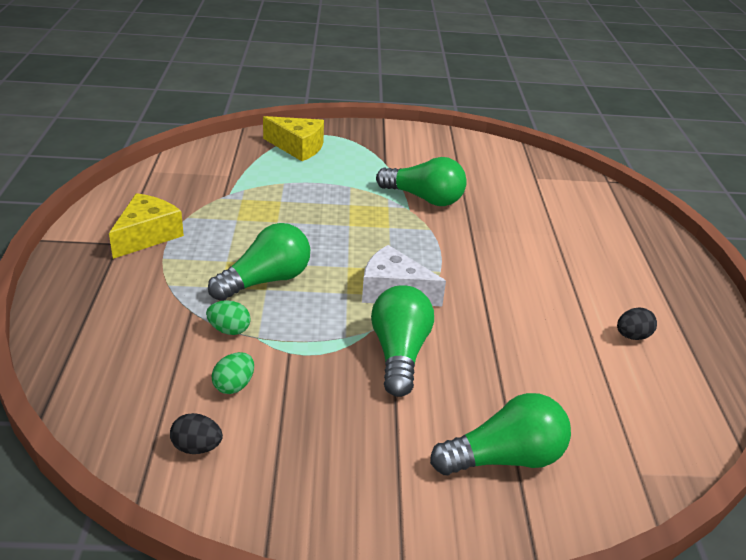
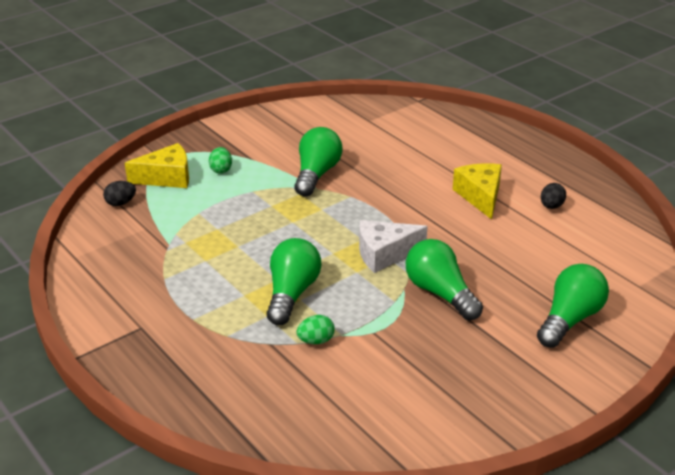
camera: 35 degrees left, 0 degrees up
yellow cheese [109,193,184,259] -> yellow cheese moved to [453,163,502,219]
black egg [170,413,223,454] -> black egg moved to [103,181,136,206]
green egg [212,352,254,394] -> green egg moved to [209,147,232,174]
green light bulb [376,157,467,206] -> green light bulb turned 60 degrees counterclockwise [294,127,343,196]

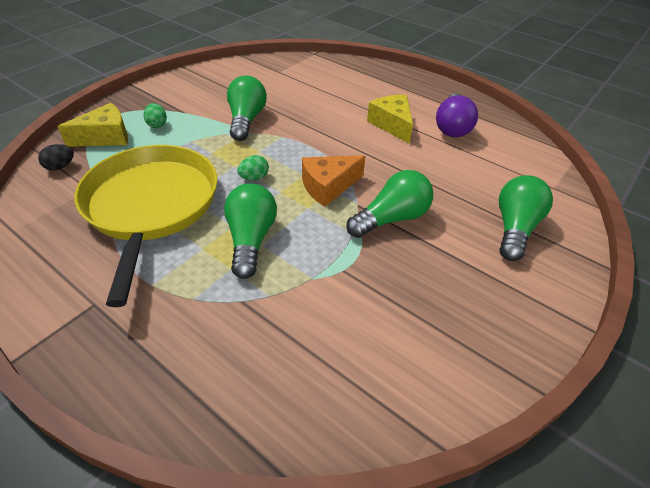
camera: 15 degrees left, 10 degrees up
green egg [297,315,335,344] -> green egg moved to [237,155,269,181]
white cheese [359,220,428,273] -> orange cheese [302,155,365,207]
green light bulb [406,239,483,320] -> green light bulb turned 105 degrees clockwise [346,170,433,238]
black egg [541,183,566,209] -> purple light bulb [436,93,478,137]
none -> yellow pan [74,145,217,307]

